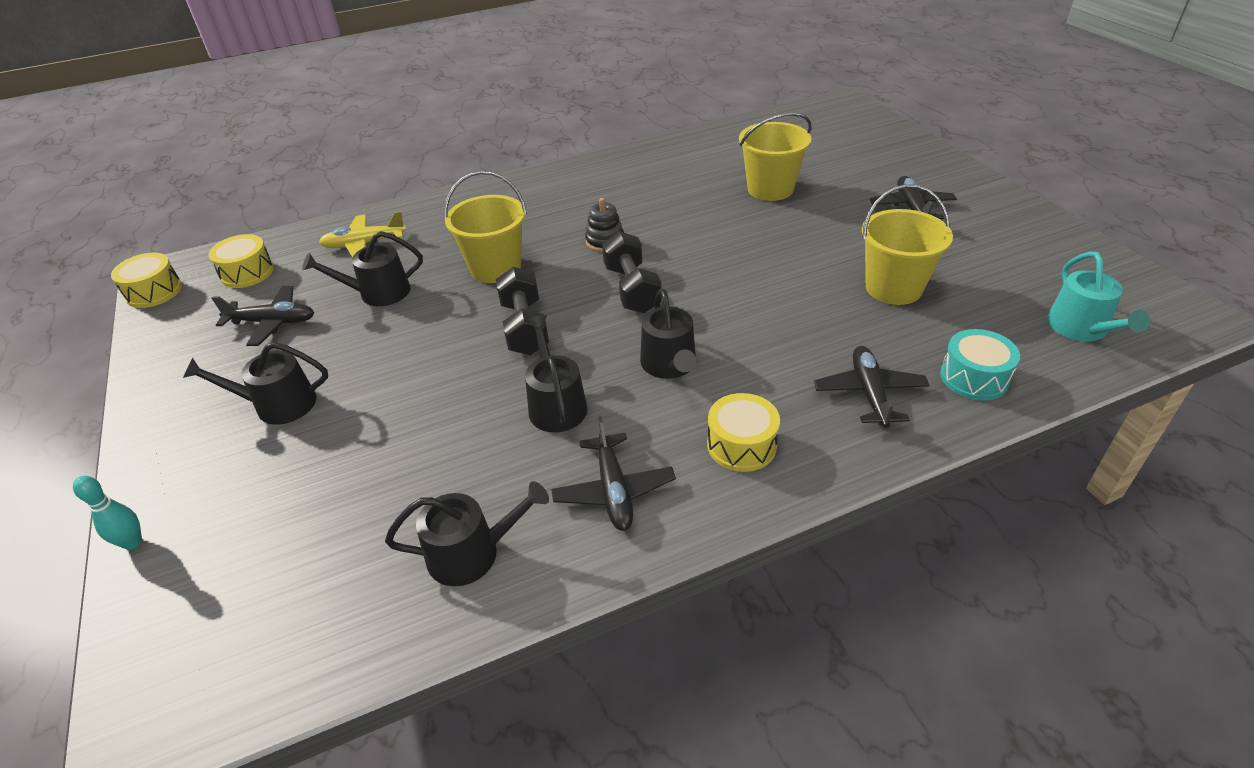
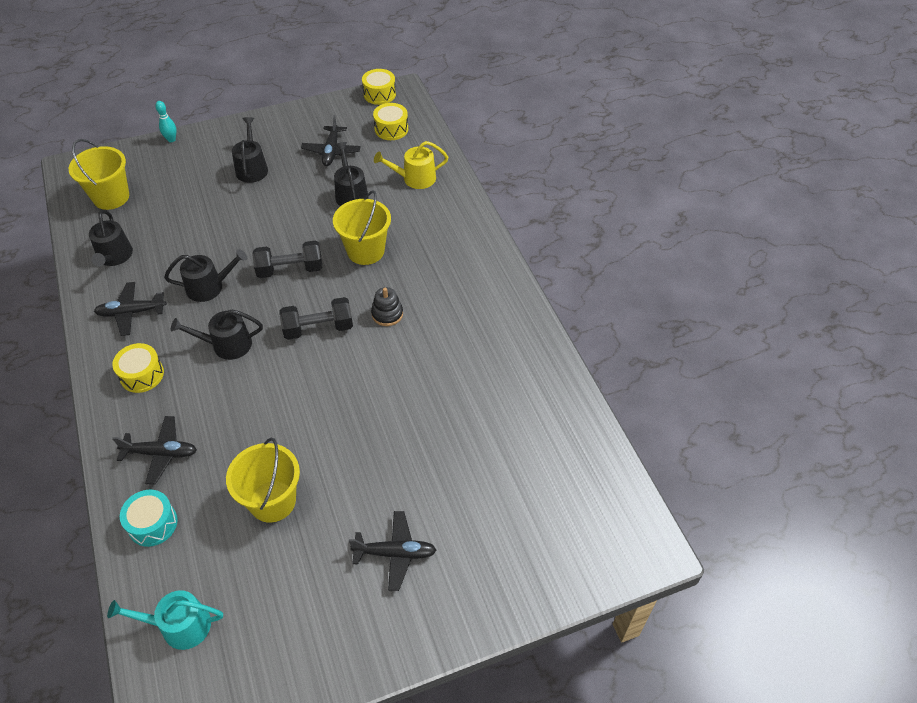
camera: 90 degrees right, 10 degrees up
yellow plane [319,211,406,257] -> yellow watering can [374,141,448,189]
yellow bucket [739,112,812,201] -> yellow bucket moved to [69,139,129,210]

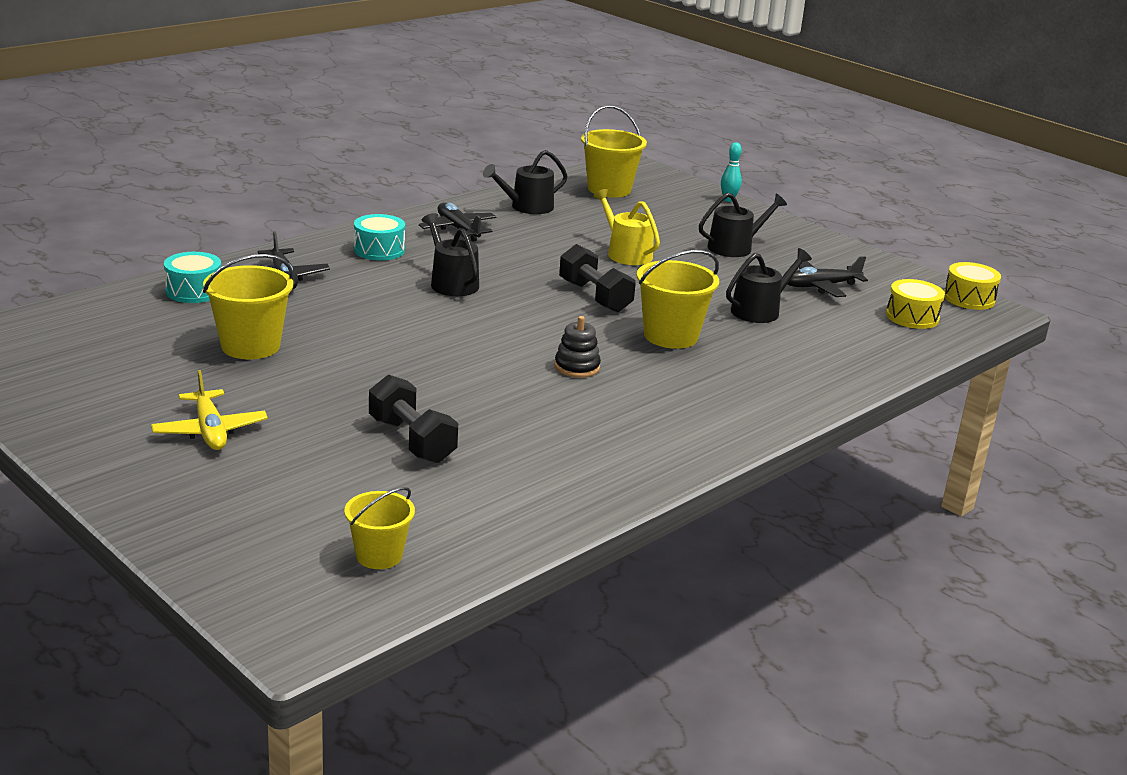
camera: 65 degrees right, 25 degrees down
turquoise watering can [107,590,223,650] -> none
yellow drum [112,343,164,393] -> turquoise drum [354,214,405,261]
black watering can [164,249,247,302] -> none
black dumbbell [280,297,353,340] -> black dumbbell moved to [369,375,458,463]
black plane [349,511,436,591] -> yellow plane [151,370,268,450]
yellow watering can [374,141,448,189] -> yellow watering can moved to [593,189,660,265]
none -> yellow bucket [344,487,415,569]

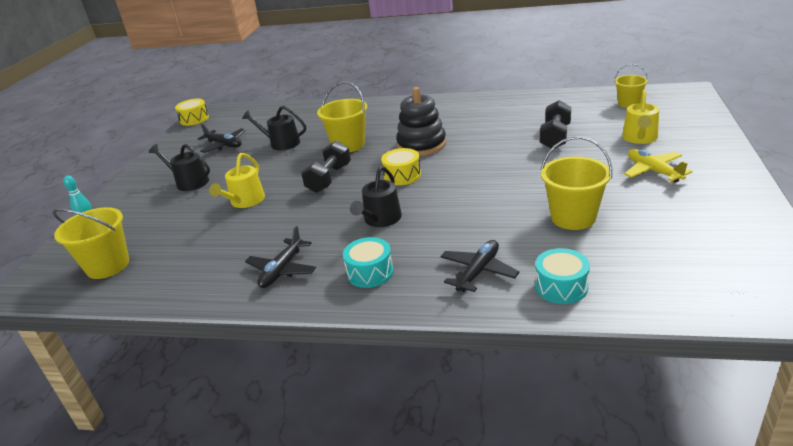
camera: 120 degrees left, 5 degrees up
yellow plane [151,370,268,450] -> yellow plane turned 60 degrees counterclockwise [624,149,693,183]
black watering can [483,150,567,214] -> none
black stacking toy [555,316,601,378] -> black stacking toy [396,87,446,156], size x1.83
yellow drum [886,279,945,329] -> yellow drum moved to [381,148,421,185]
none -> yellow watering can [622,89,659,144]

